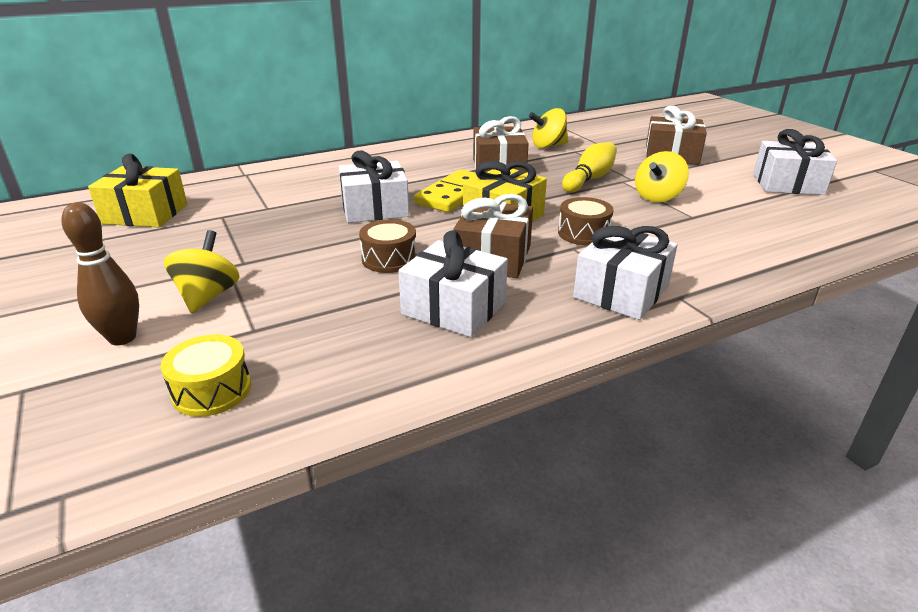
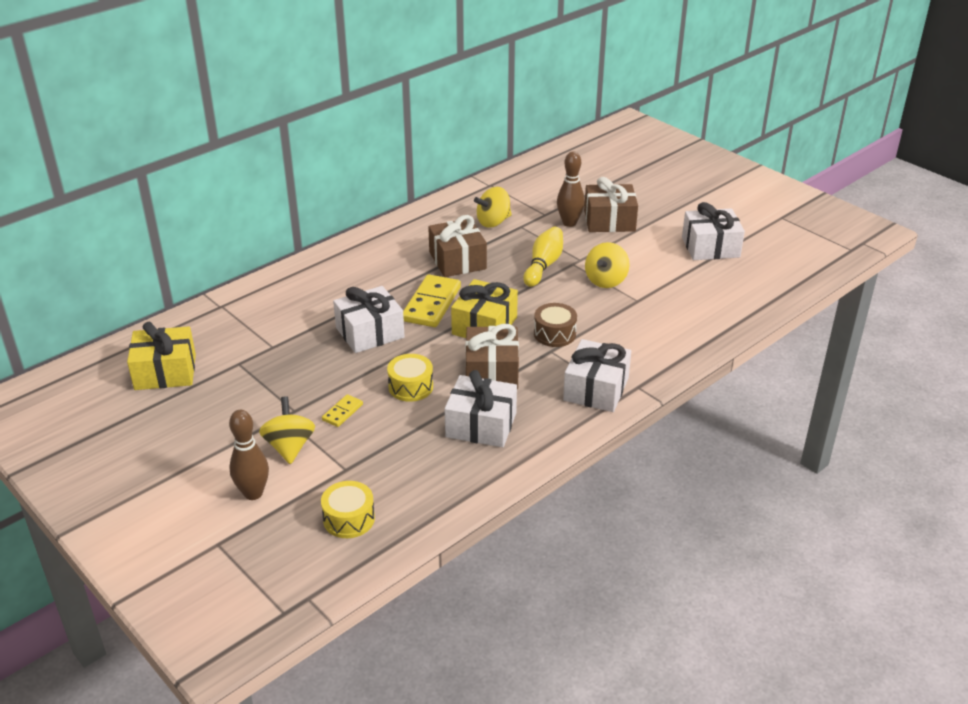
camera: 15 degrees left, 5 degrees up
brown drum [359,220,417,273] -> yellow drum [387,354,433,402]
none -> yellow domino [322,394,363,427]
none -> brown bowling pin [557,151,585,227]

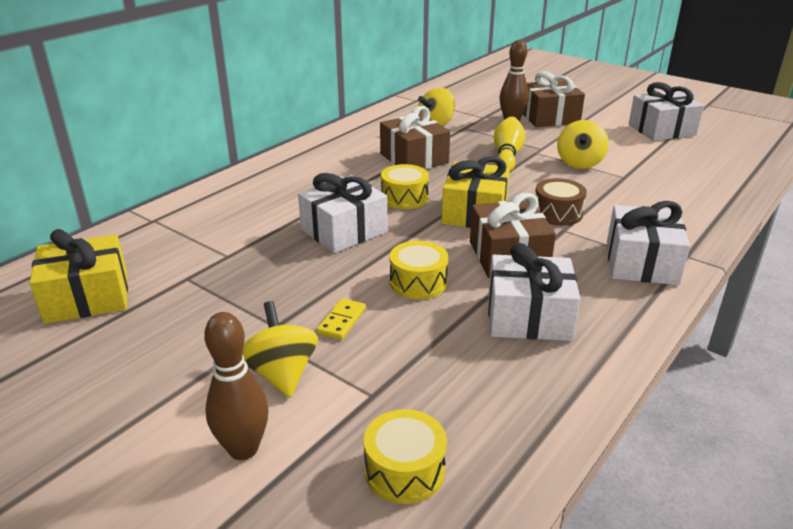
camera: 10 degrees left, 5 degrees down
yellow domino [403,274,461,327] -> yellow drum [381,164,429,209]

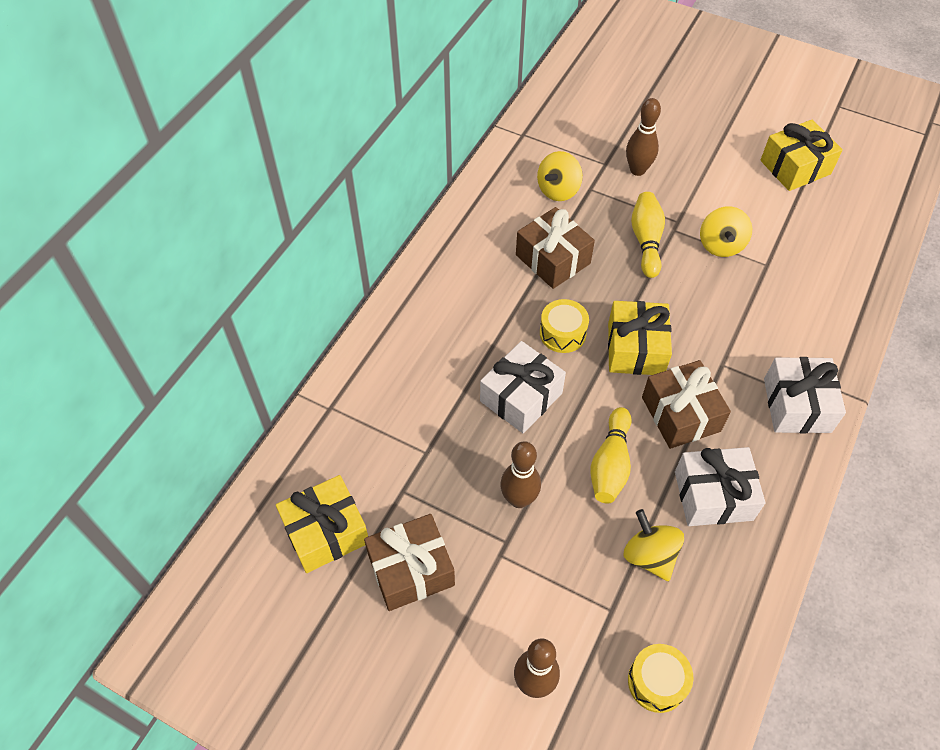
camera: 10 degrees left, 25 degrees up
yellow spinning top [242,301,318,398] -> yellow spinning top moved to [623,509,684,581]
yellow domino [317,298,366,340] -> none
yellow drum [390,241,448,299] -> yellow bowling pin [590,407,631,504]
brown gift [523,71,585,127] -> brown gift moved to [364,514,455,611]
brown drum [536,178,587,226] -> none
white gift [629,82,704,141] -> yellow gift [760,120,843,191]
none -> brown bowling pin [500,441,541,508]

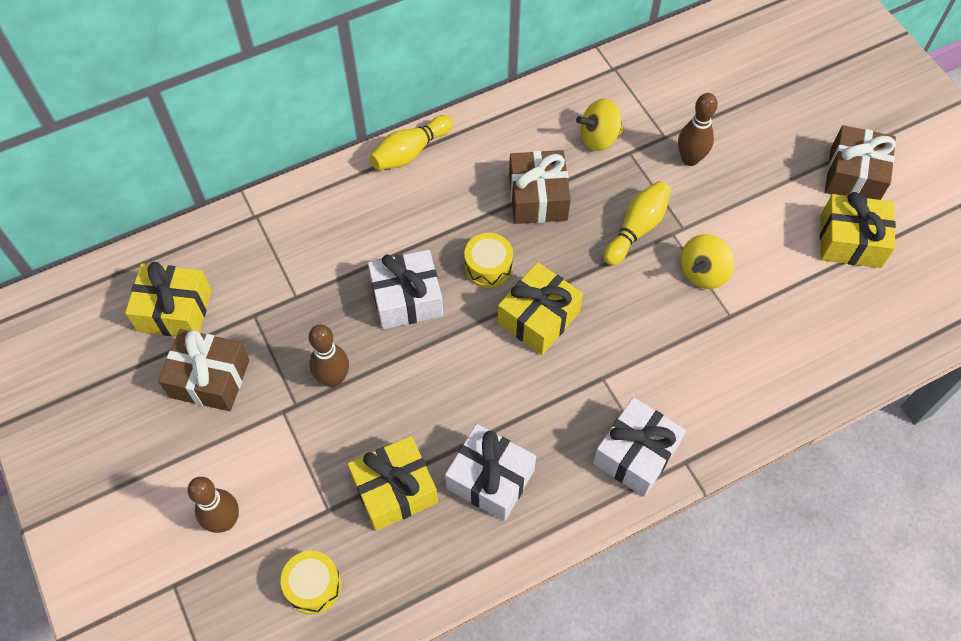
camera: 35 degrees right, 5 degrees up
yellow bowling pin [590,407,631,504] -> yellow bowling pin moved to [369,115,453,170]
yellow spinning top [623,509,684,581] -> yellow gift [348,436,438,531]
brown gift [642,360,731,449] -> brown gift moved to [825,125,896,200]

